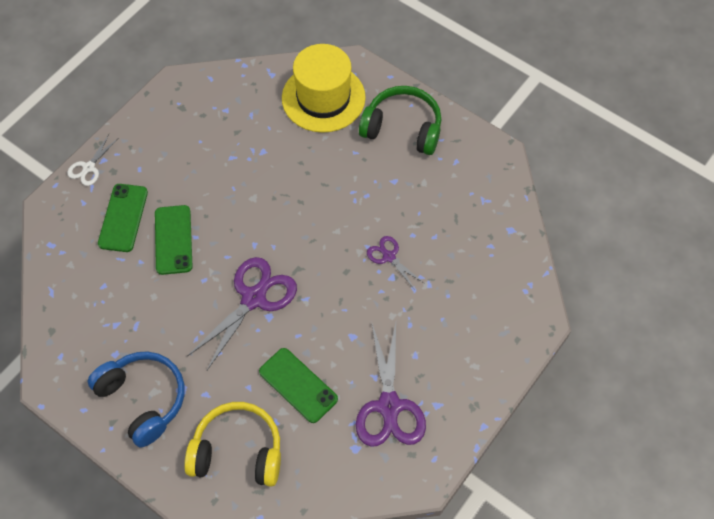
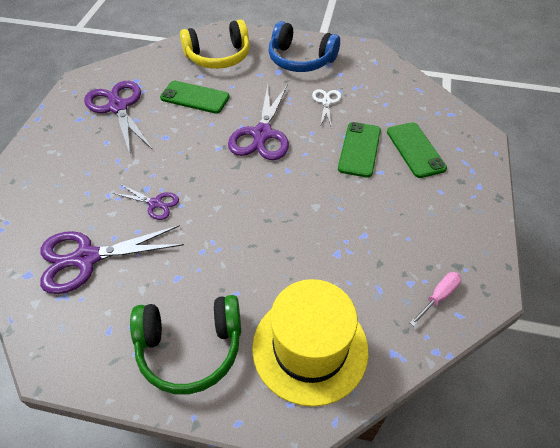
camera: 155 degrees right, 10 degrees down
white scissors [67,134,118,186] -> white scissors moved to [312,89,341,129]
green phone [155,205,193,275] -> green phone turned 45 degrees clockwise [338,122,381,178]
none -> purple scissors [40,225,184,294]
none -> pink screwdriver [410,272,461,326]

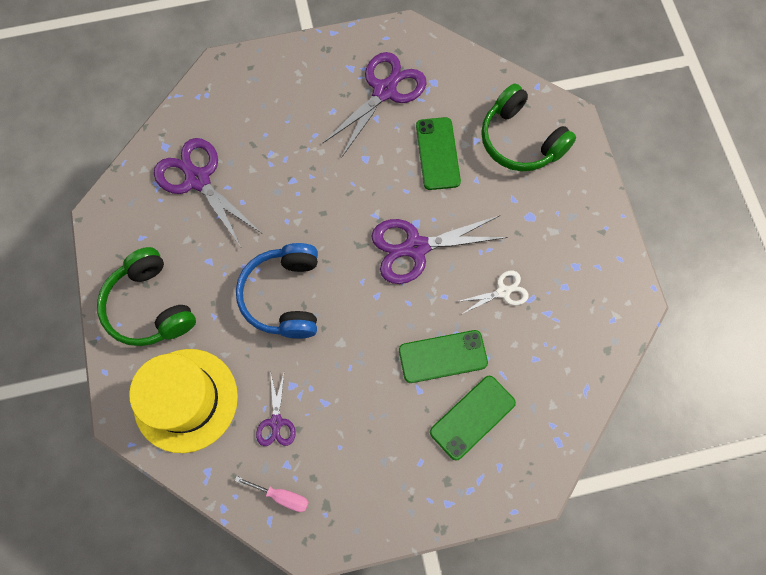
camera: 65 degrees right, 20 degrees up
purple scissors [113,184,179,220] -> purple scissors moved to [256,371,296,446]
yellow headphones [180,19,250,69] -> green headphones [481,84,576,171]
blue headphones [269,21,340,72] -> blue headphones moved to [236,243,318,339]

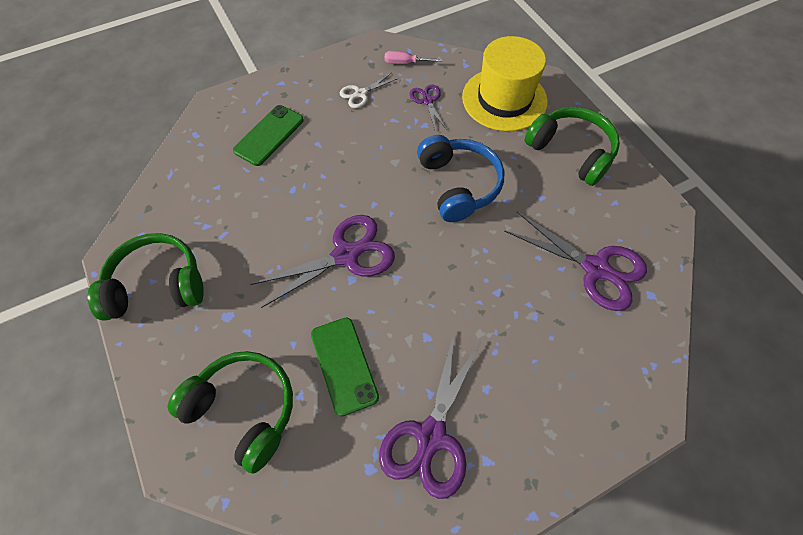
camera: 165 degrees right, 10 degrees down
green phone [399,330,488,383] -> none
white scissors [456,271,529,314] -> white scissors moved to [340,72,398,108]
none -> green headphones [88,233,204,321]

